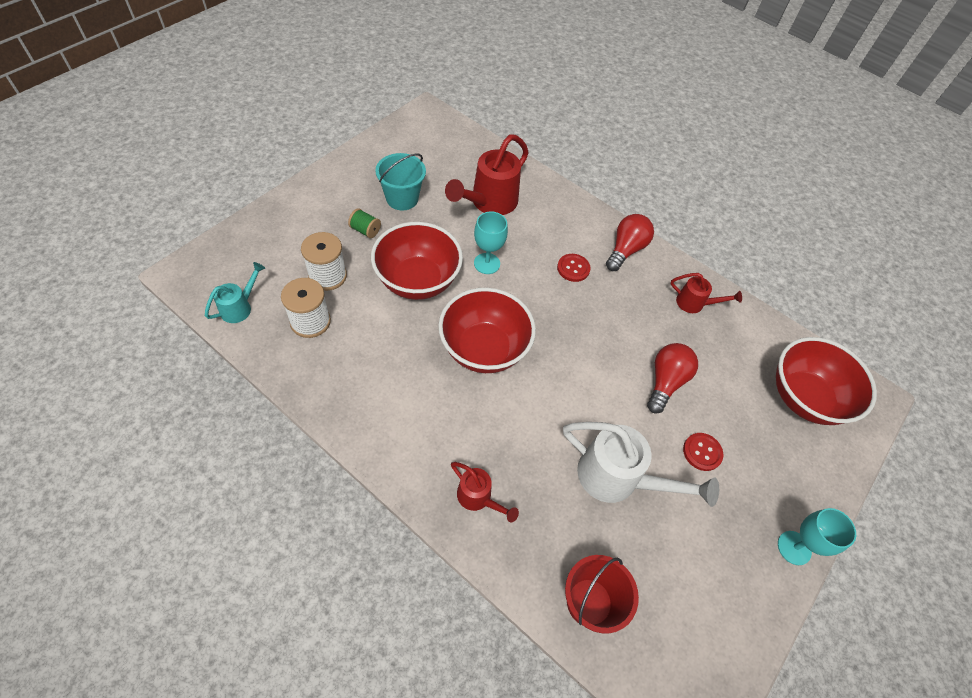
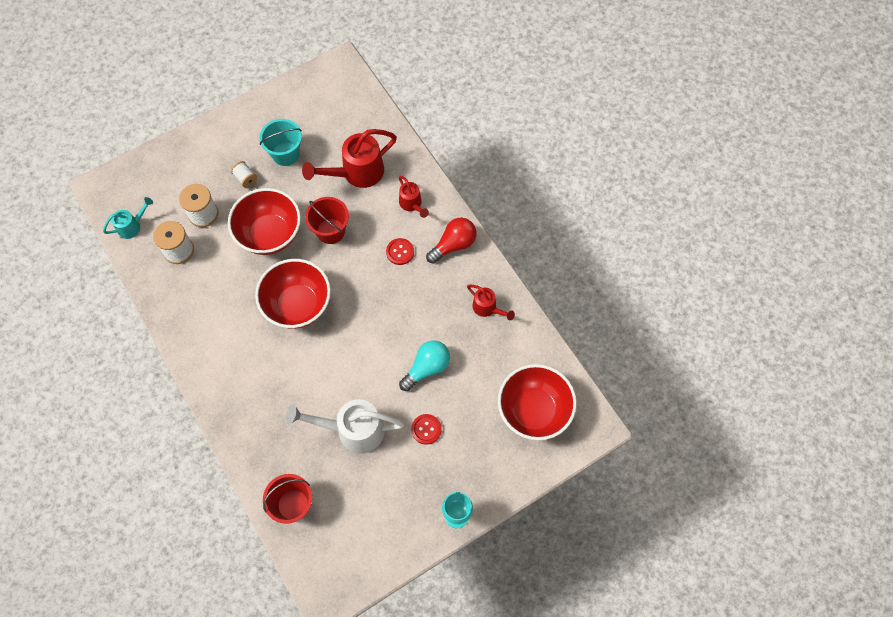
camera: 25 degrees right, 10 degrees up
green spool [348,208,381,238] -> white spool [231,161,257,188]
red watering can [451,462,519,522] -> red watering can moved to [399,176,429,218]
turquoise goblet [474,211,508,274] -> red bucket [305,197,349,244]
white watering can [563,422,719,507] -> white watering can turned 135 degrees clockwise [286,399,404,454]
red light bulb [647,343,698,414] -> turquoise light bulb [399,340,450,391]

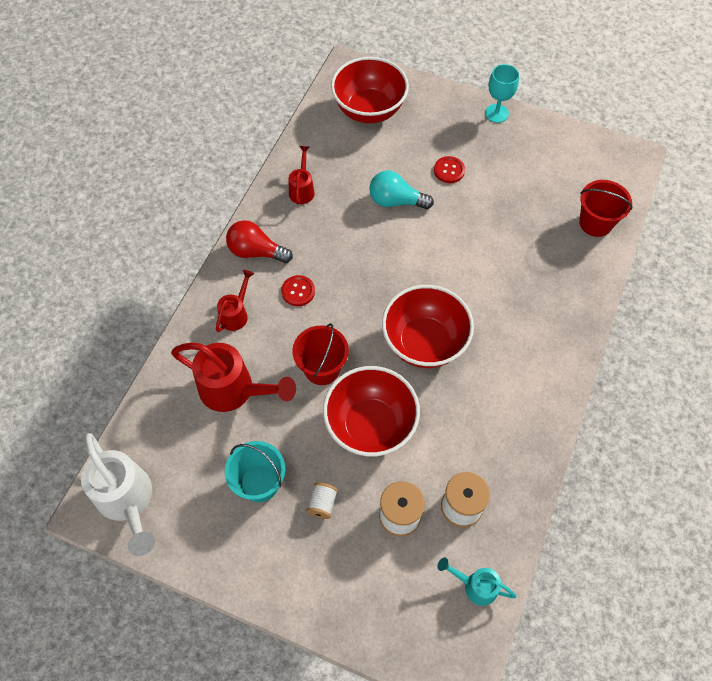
camera: 125 degrees left, 5 degrees down
white watering can [286,399,404,454] -> white watering can moved to [81,433,155,556]

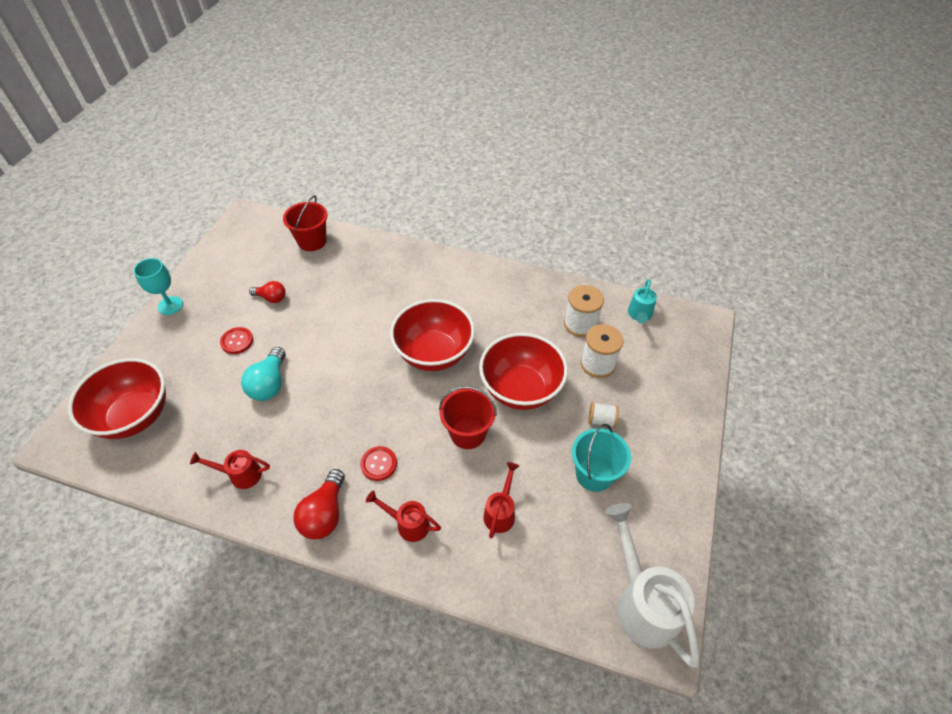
camera: 95 degrees left, 10 degrees down
white watering can [81,433,155,556] -> white watering can turned 75 degrees counterclockwise [605,503,700,668]
red watering can [171,342,296,412] -> red watering can [484,462,519,538], size x0.54
none -> red light bulb [249,281,286,303]

